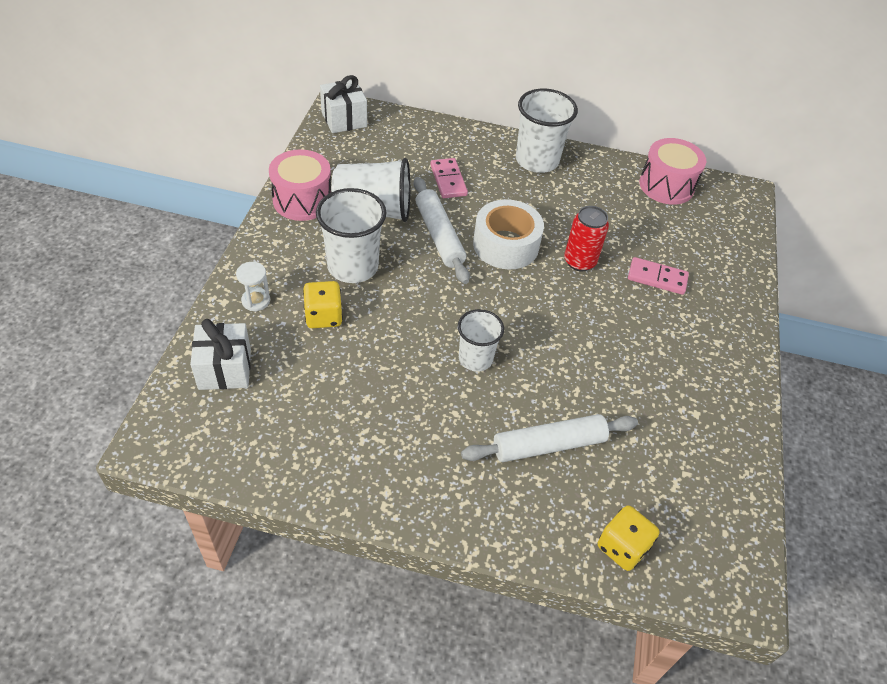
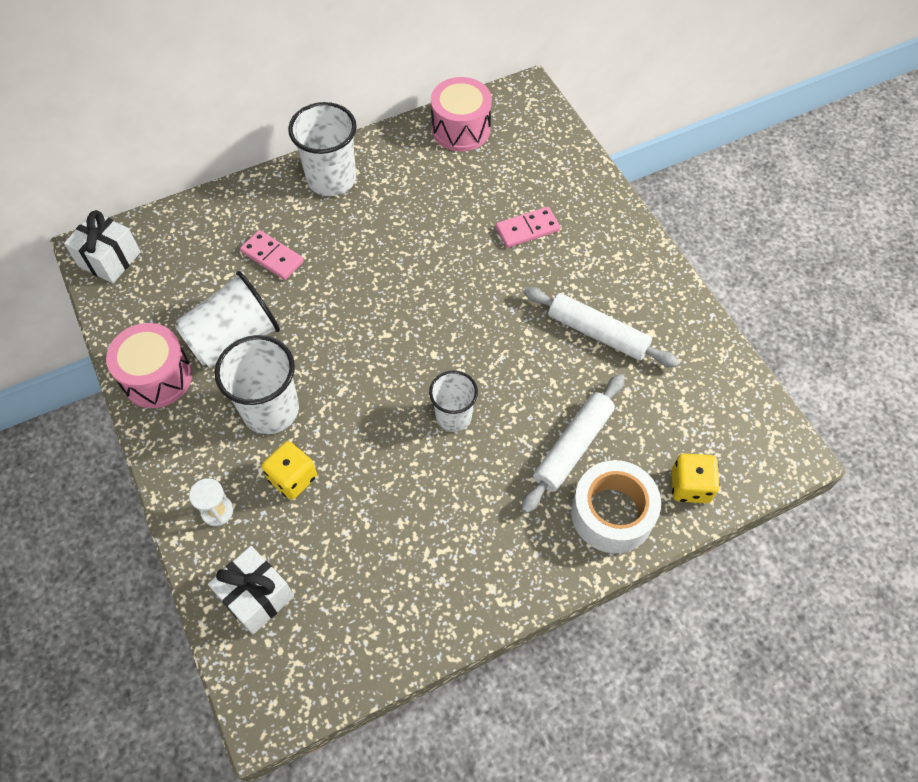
camera: 35 degrees left, 10 degrees up
white rolling pin [414,177,470,284] -> white rolling pin moved to [523,287,679,368]
white tape [473,199,544,269] -> white tape moved to [571,460,661,553]
red can [564,206,609,271] -> none

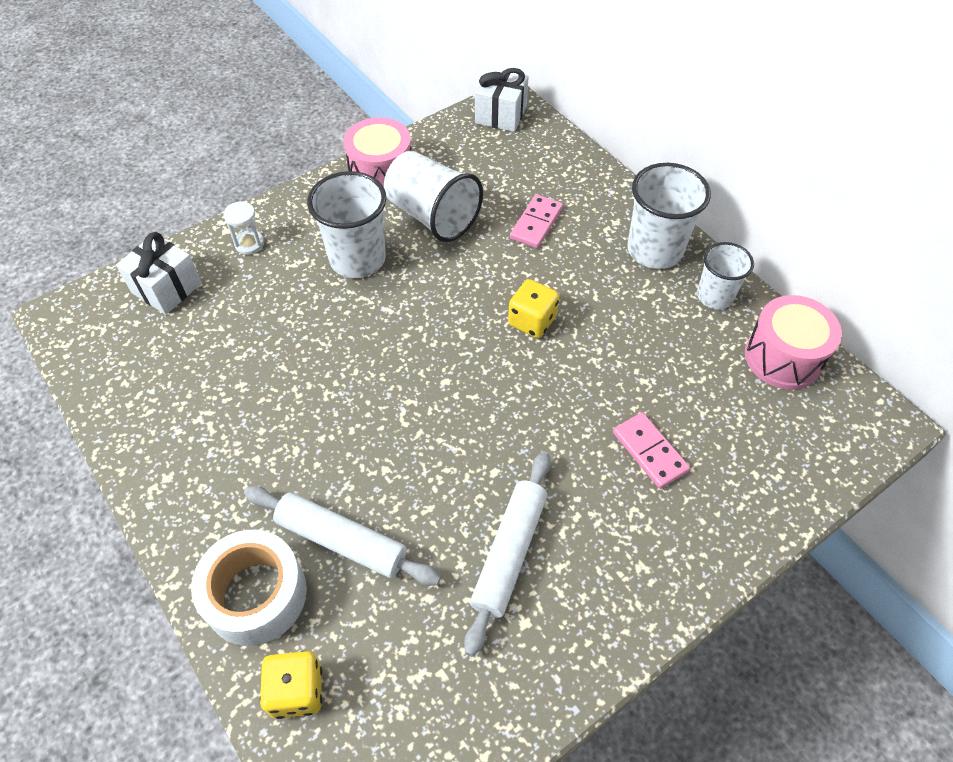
camera: 80 degrees right, 5 degrees down
yellow dice [262,441,317,500] -> yellow dice moved to [508,279,559,338]
white cup [429,370,478,432] -> white cup moved to [697,242,754,309]

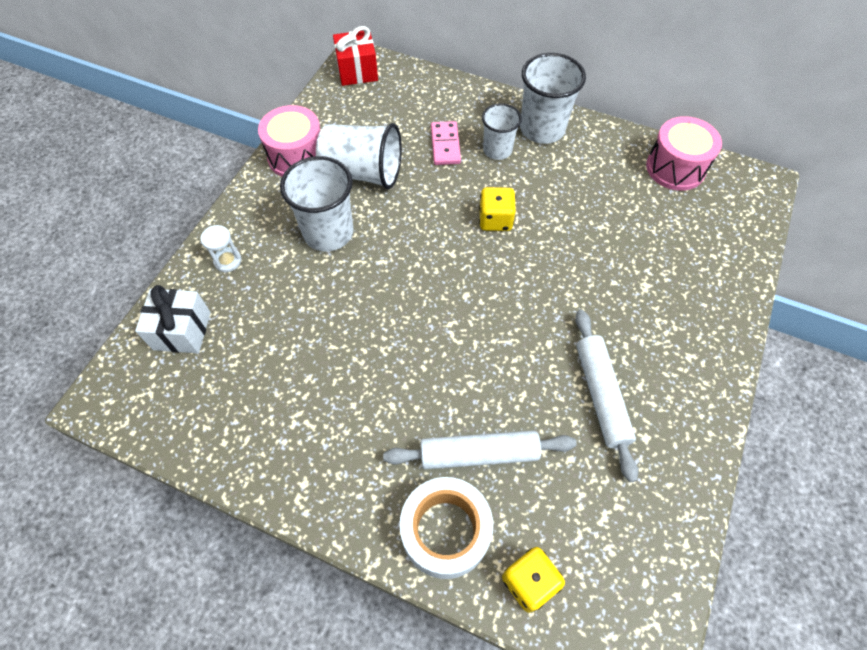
camera: 30 degrees left, 5 degrees up
white gift [475,68,529,132] -> red gift [333,26,378,86]
pink domino [613,412,690,489] -> none
white cup [697,242,754,309] -> white cup moved to [482,103,522,160]

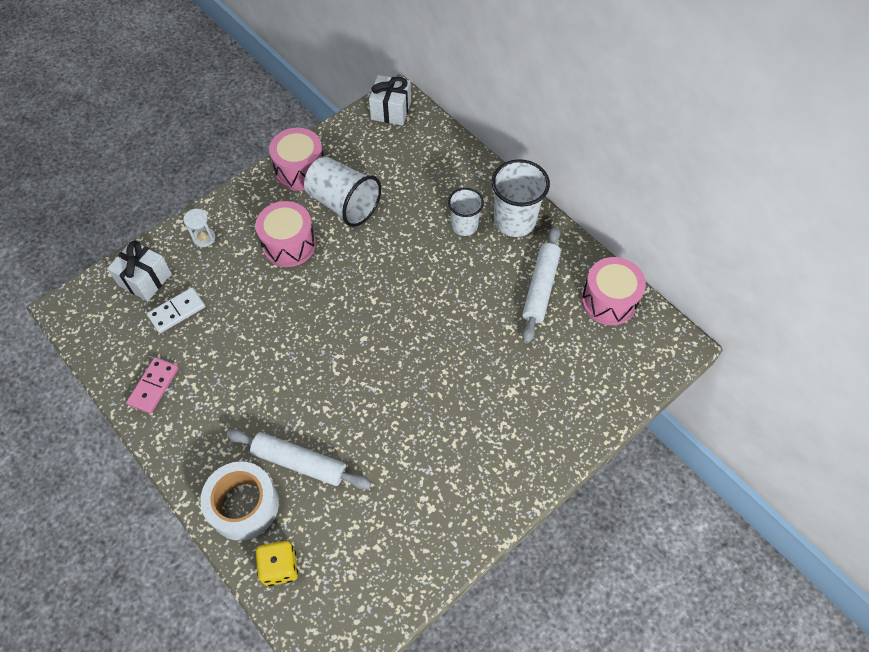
camera: 25 degrees right, 0 degrees up
white cup [280,156,354,252] -> pink drum [255,201,316,267]
red gift [333,26,378,86] -> white gift [369,75,411,126]
pink domino [431,121,461,165] -> pink domino moved to [126,357,179,414]
yellow dice [479,187,516,231] -> none
white rolling pin [575,310,639,482] -> white rolling pin moved to [522,226,561,343]
none -> white domino [147,287,205,333]

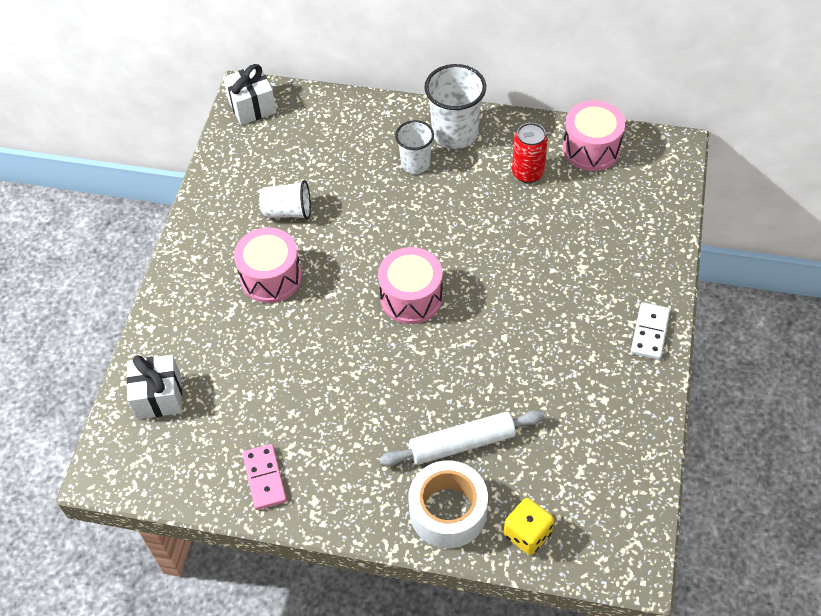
camera: 35 degrees left, 5 degrees down
white domino [147,287,205,333] -> white domino moved to [631,302,670,360]
white hourglass [183,209,215,247] -> none
pink drum [269,128,324,191] -> pink drum moved to [378,247,443,324]
white cup [304,156,381,227] -> white cup [259,180,311,220], size x0.63
white rolling pin [522,226,561,343] -> red can [512,123,548,183]

